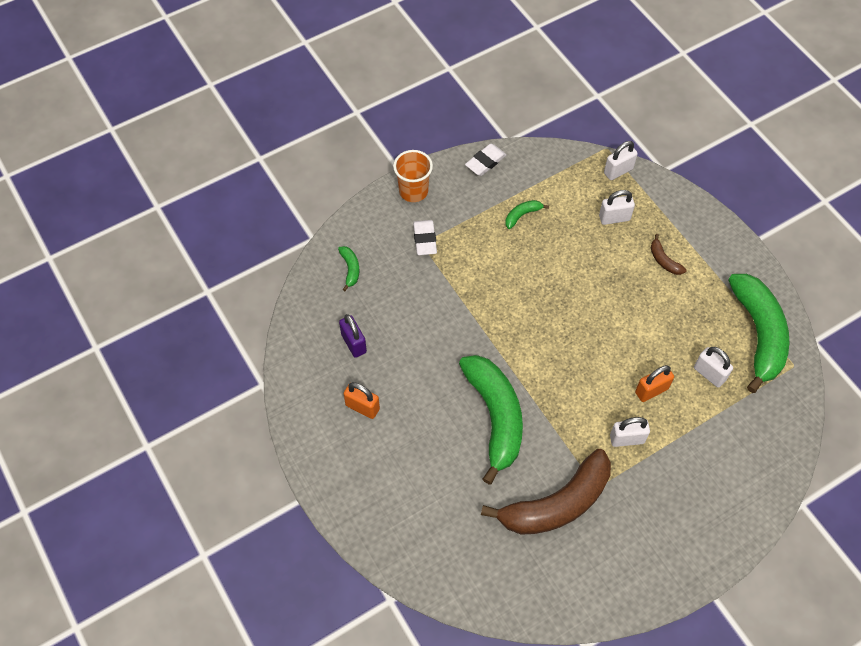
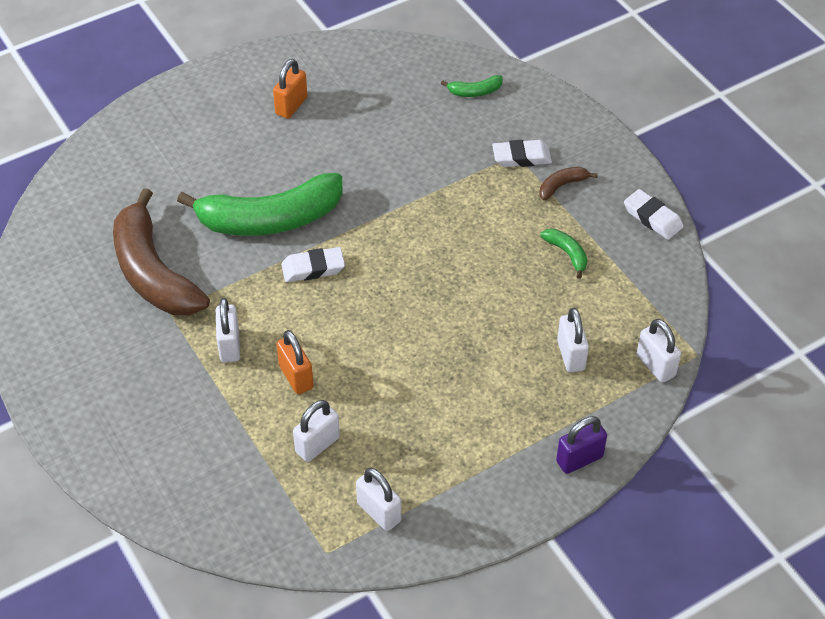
camera: 90 degrees right, 10 degrees down
purple padlock [339,314,367,358] -> purple padlock moved to [556,416,607,474]
orange cup [393,150,433,202] -> none
brown banana [651,234,687,275] -> brown banana moved to [540,167,598,201]
green banana [728,274,789,393] -> white padlock [356,468,401,531]
none -> white eraser [281,247,345,282]

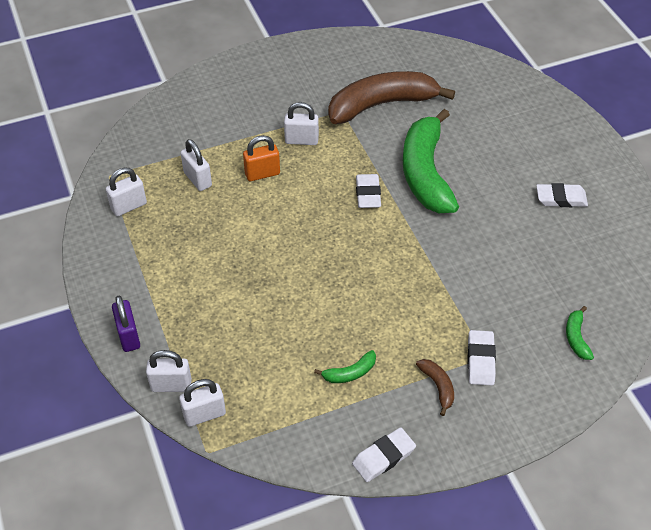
camera: 100 degrees right, 0 degrees up
orange padlock [273,59,307,119] -> white eraser [536,183,588,207]
white padlock [557,307,589,372] -> white padlock moved to [146,350,192,392]

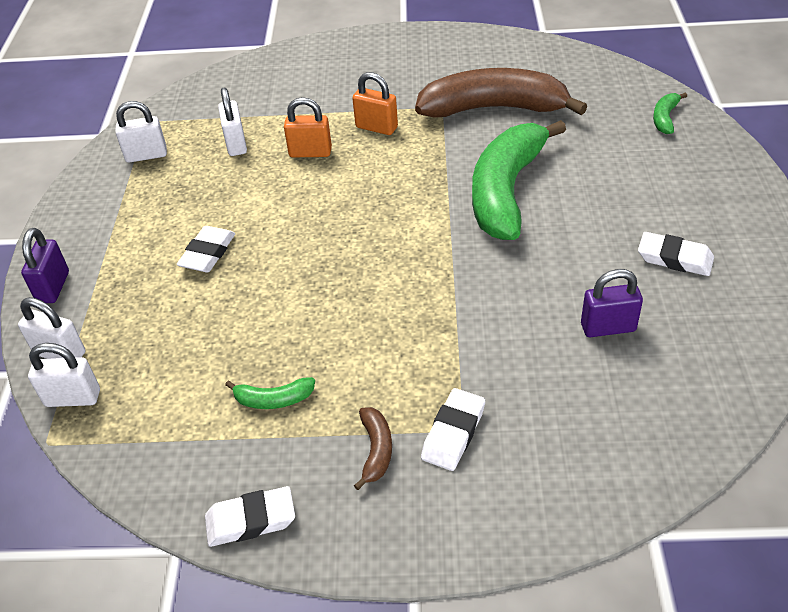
camera: 25 degrees right, 5 degrees down
white padlock [284,102,319,145] -> orange padlock [352,72,398,135]
white eraser [356,174,381,208] -> white eraser moved to [177,226,235,272]
green banana [566,306,594,360] -> green banana moved to [653,92,687,134]
none -> purple padlock [581,269,643,337]

